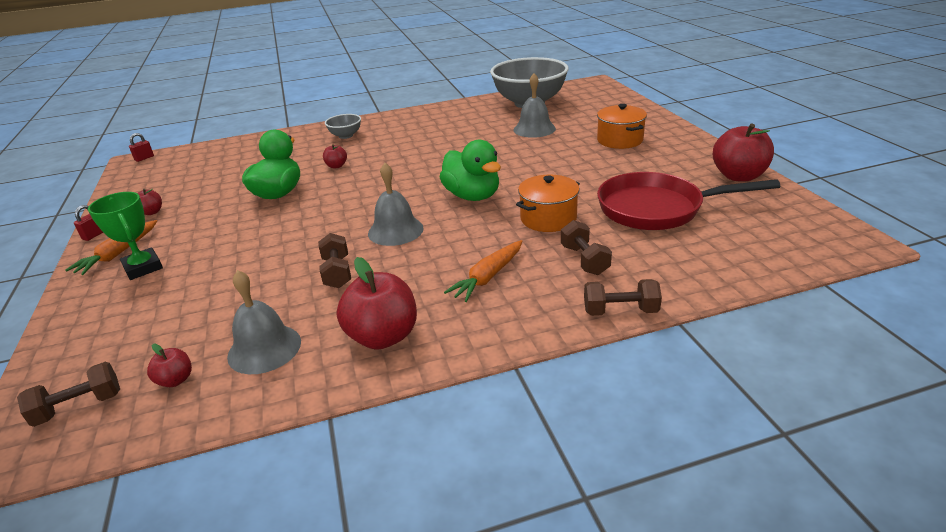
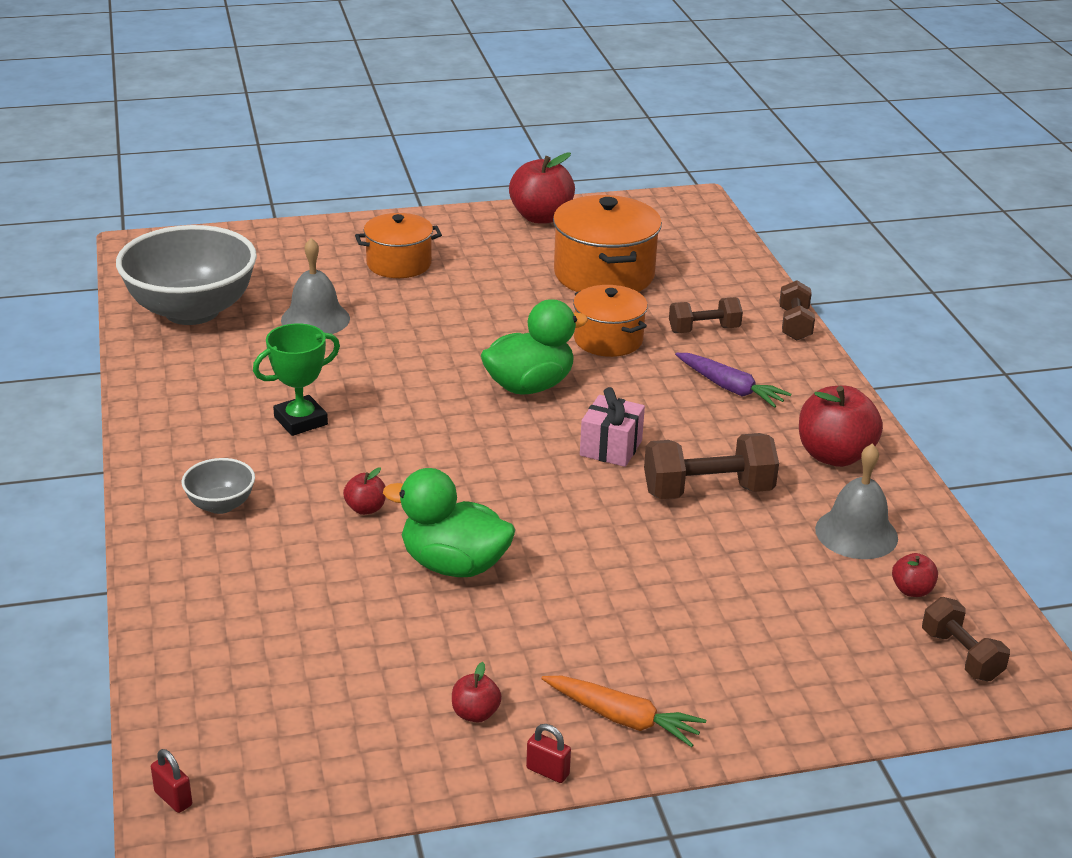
camera: 90 degrees left, 0 degrees up
green trophy [88,192,163,280] -> green trophy moved to [253,323,340,436]
brown dumbbell [318,233,351,288] -> brown dumbbell [644,433,779,499], size x1.57
grey bell [368,163,424,246] -> pink gift [580,387,645,467]
orange carrot [444,240,522,302] -> purple carrot [675,353,791,408]
red pan [597,172,780,230] -> orange pot [553,195,662,292]

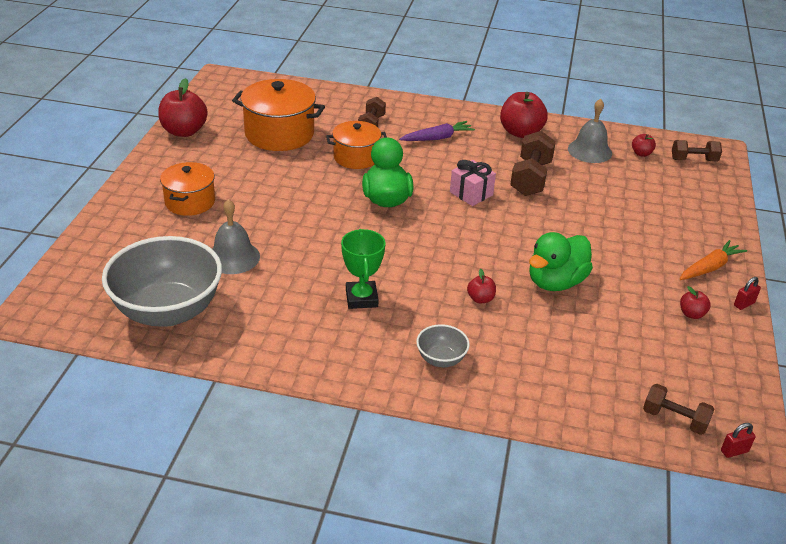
camera: 65 degrees left, 5 degrees up
brown dumbbell [779,280,815,341] -> brown dumbbell moved to [643,384,714,435]

